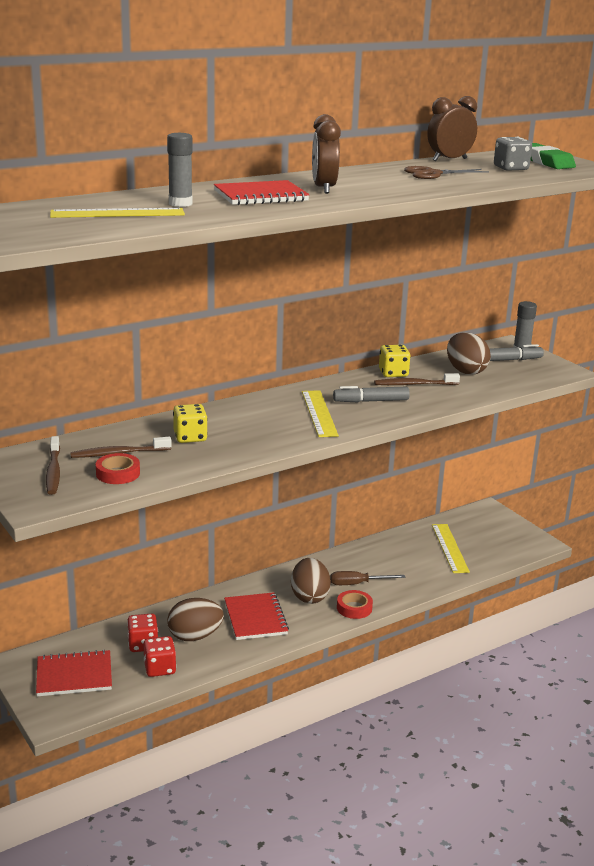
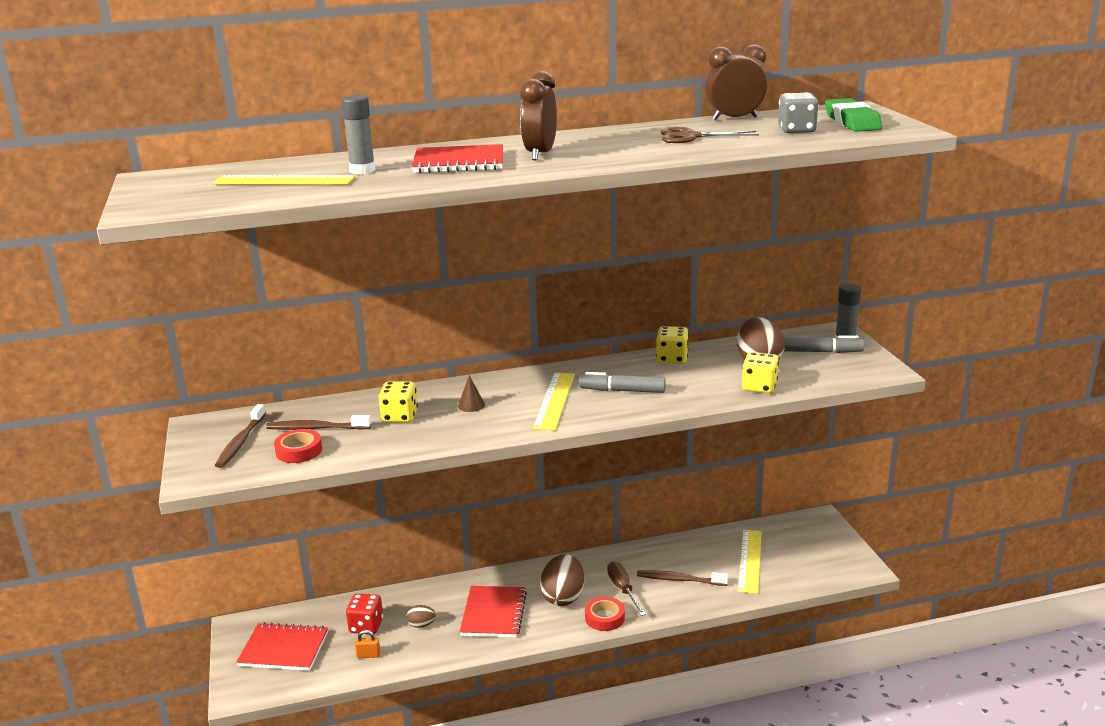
camera: 20 degrees right, 0 degrees up
red dice [143,636,176,677] -> orange padlock [355,630,381,658]
brown egg [167,598,224,641] -> brown egg [406,605,436,628], size x0.49
brown screwdriver [330,571,405,585] -> brown screwdriver turned 60 degrees clockwise [607,561,646,616]
brown toothbrush [374,373,460,385] -> brown toothbrush moved to [637,570,728,586]
none -> brown cone [458,375,485,412]
none -> yellow dice [742,352,779,394]

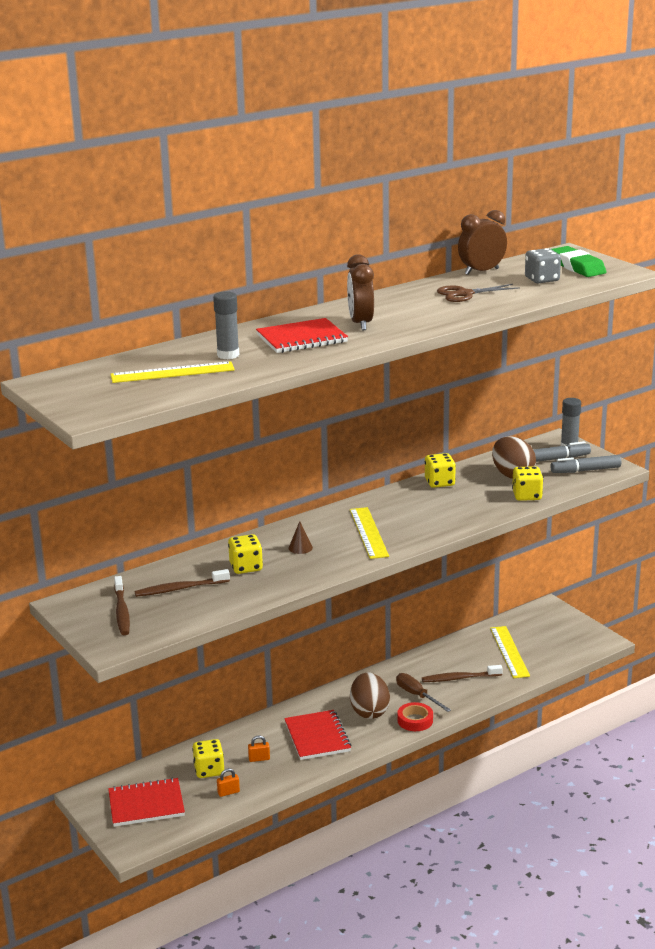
camera: 20 degrees left, 0 degrees up
red tape [274,429,322,463] -> none
red dice [346,594,383,634] -> yellow dice [192,739,224,778]
brown egg [406,605,436,628] -> orange padlock [248,735,270,762]
grey marker [579,372,666,393] -> grey marker moved to [550,455,622,473]

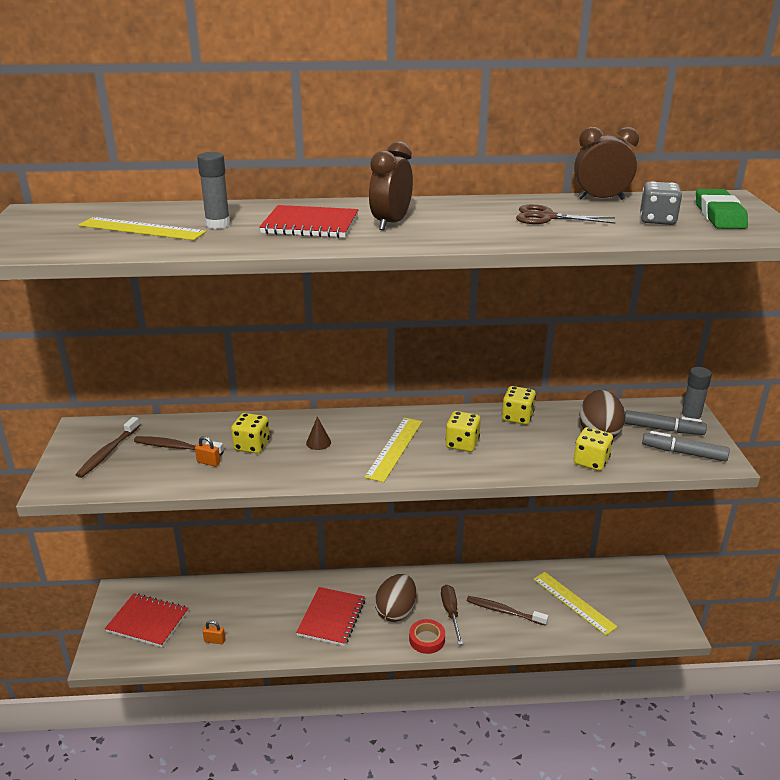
camera: 30 degrees right, 5 degrees up
yellow dice [192,739,224,778] -> yellow dice moved to [445,411,481,452]
orange padlock [248,735,270,762] -> orange padlock moved to [195,436,220,467]
yellow ruler [490,626,530,678] -> yellow ruler turned 60 degrees counterclockwise [533,572,618,635]

